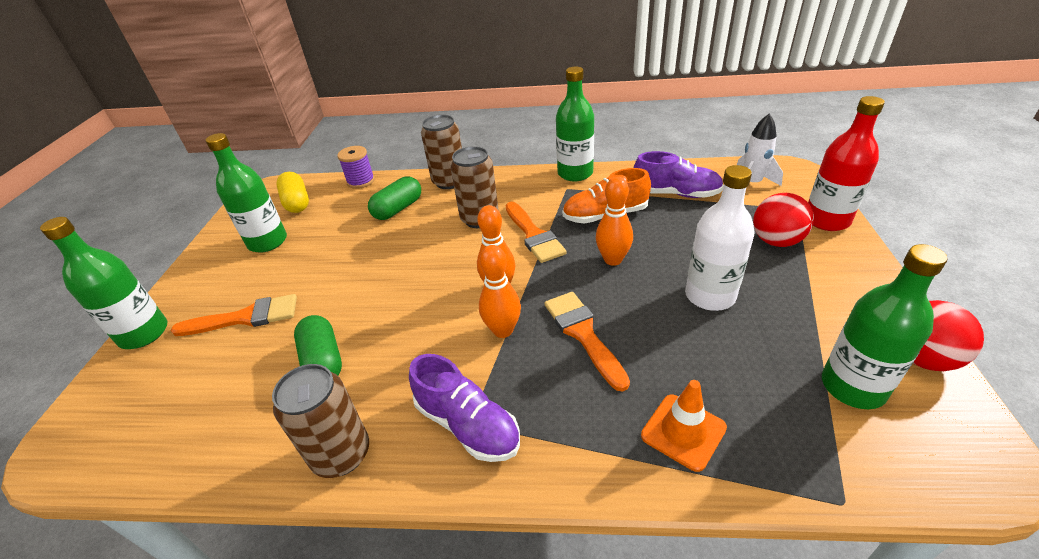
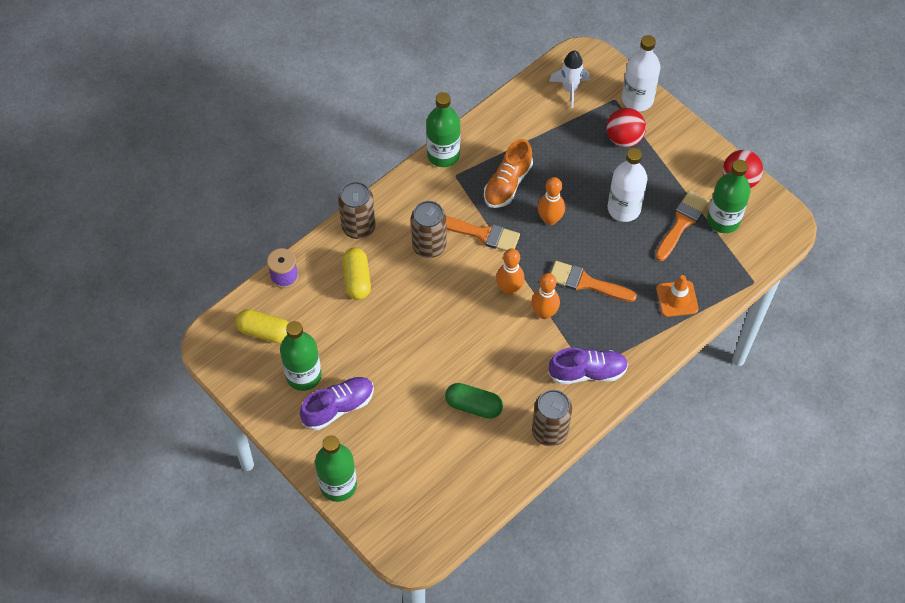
camera: 50 degrees left, 20 degrees up
orange brush [171,294,297,336] -> orange brush moved to [655,191,709,261]
green capsule [368,176,421,220] -> yellow capsule [342,248,371,300]
purple shoe [634,151,724,198] -> purple shoe moved to [300,377,374,430]
red bottle [808,96,885,231] -> white bottle [622,35,661,111]

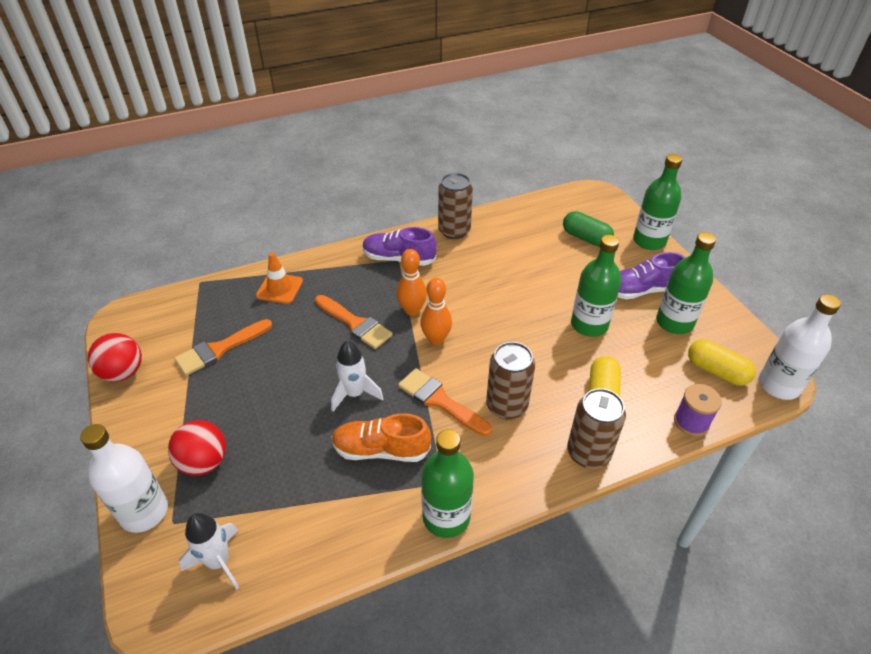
camera: 160 degrees left, 15 degrees down
green capsule [445,383,503,419] -> green capsule moved to [563,211,614,247]
orange shoe [484,139,533,208] -> orange shoe turned 135 degrees counterclockwise [332,413,431,462]
orange bowling pin [538,177,565,225] -> white rocket [331,341,384,412]
white bottle [608,148,648,222] -> white bottle moved to [759,294,841,400]
green bottle [707,160,751,233] -> green bottle moved to [571,235,621,337]

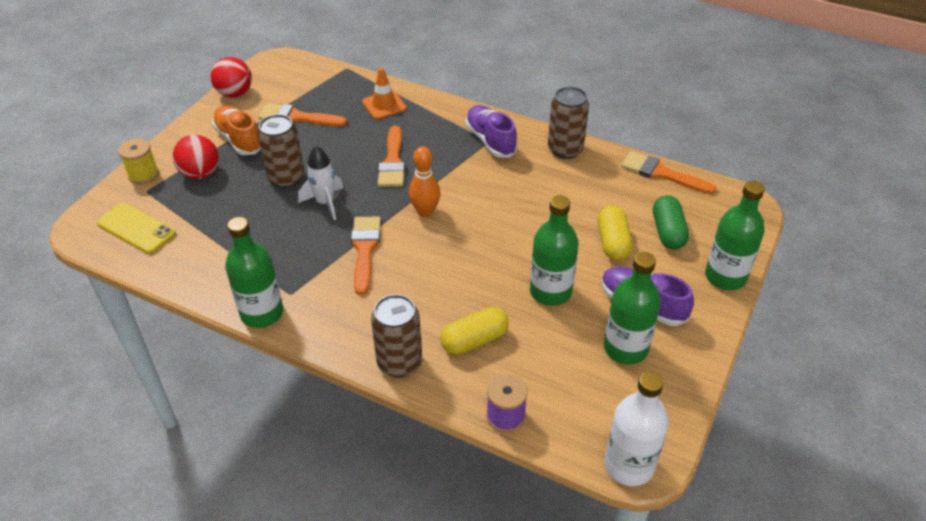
camera: 50 degrees right, 0 degrees up
white bottle [80,424,168,533] -> yellow spool [118,139,159,185]
white rocket [179,513,239,590] -> yellow phone [97,203,176,254]
orange shoe [332,413,431,462] -> orange shoe moved to [212,105,261,155]
orange bowling pin [397,249,427,316] -> none
brown can [486,342,535,420] -> brown can moved to [257,114,304,188]
yellow capsule [688,339,756,386] -> yellow capsule moved to [598,206,633,260]
none -> orange brush [621,151,717,194]

